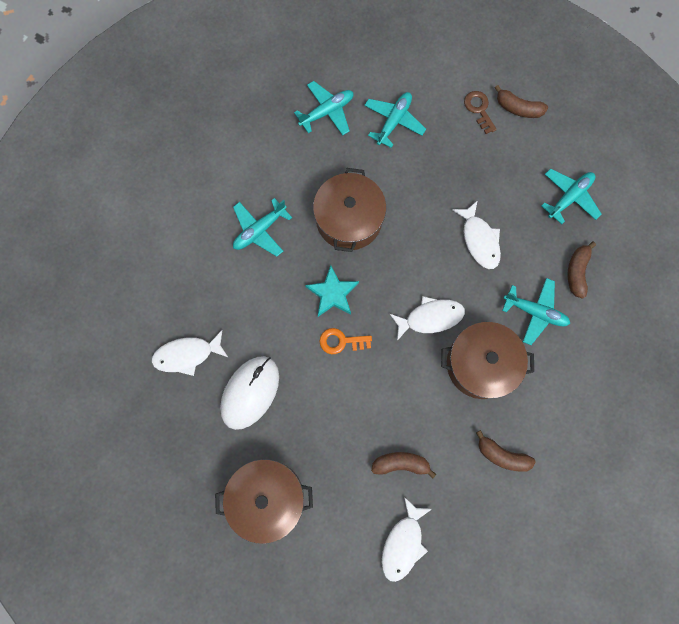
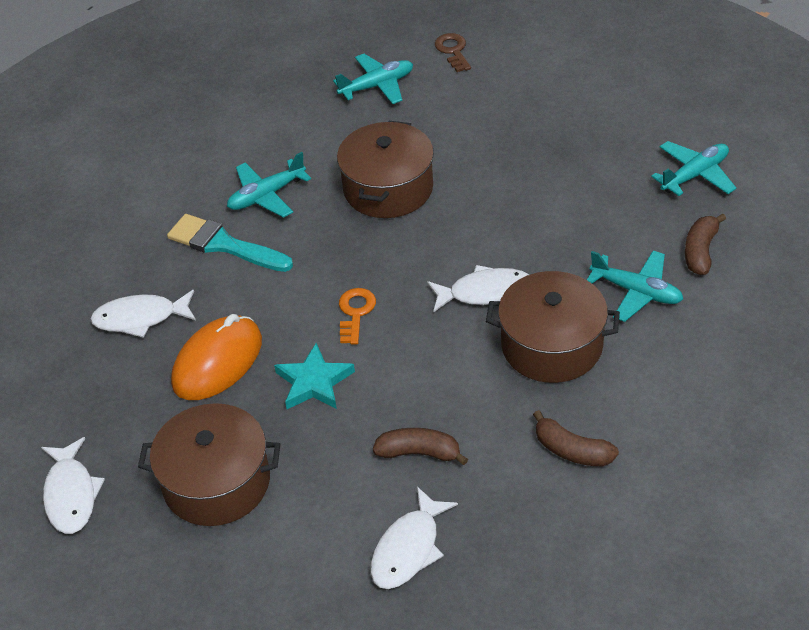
camera: 10 degrees right, 30 degrees down
white mouse [220,356,279,430] -> orange mouse [171,314,262,400]
turquoise star [305,265,359,317] -> turquoise star moved to [274,343,355,409]
orange key [320,328,372,354] -> orange key turned 90 degrees clockwise [339,288,376,345]
turquoise plane [364,92,426,148] -> none
white fish [452,200,501,269] -> white fish moved to [41,437,105,534]
brown key [464,91,497,134] -> brown key moved to [435,33,471,72]
brown banana [495,85,548,118] -> none
none -> turquoise brush [167,214,293,272]

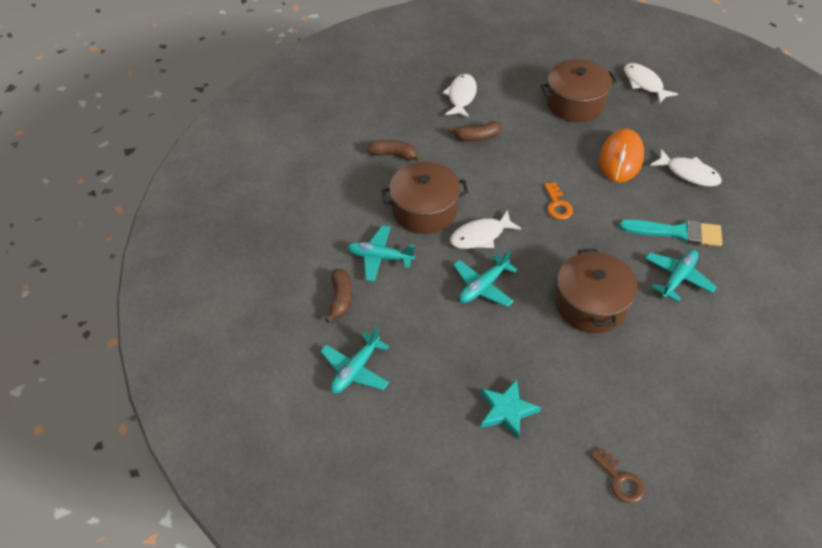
camera: 160 degrees right, 5 degrees up
white fish [90,290,196,338] -> white fish turned 60 degrees clockwise [650,149,722,187]
turquoise star [274,343,355,409] -> turquoise star moved to [480,379,541,440]
turquoise plane [333,54,413,104] -> turquoise plane moved to [453,250,517,307]

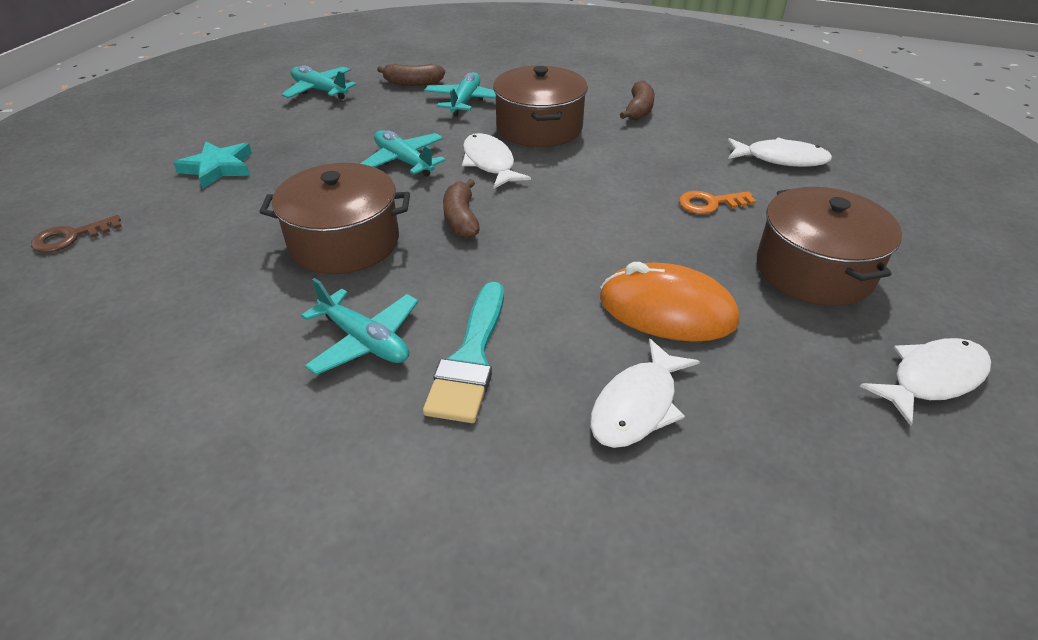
camera: 90 degrees right, 10 degrees down
brown banana [448,121,502,142] -> brown banana moved to [443,179,480,238]
orange key [544,182,573,220] -> orange key moved to [679,191,756,214]

